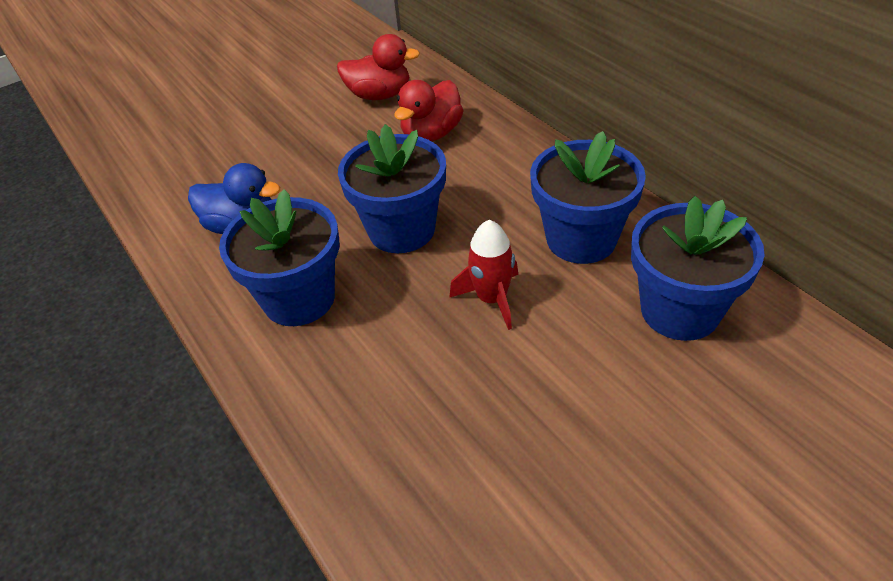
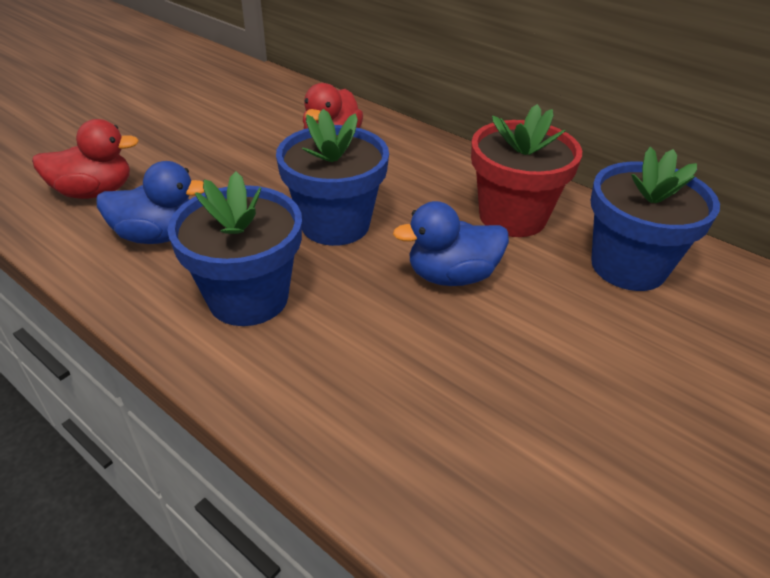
camera: 20 degrees left, 5 degrees down
red duck [337,34,420,100] -> red duck moved to [32,119,139,199]
red rocket [449,220,518,330] -> blue duck [393,201,509,286]
blue flower pot [530,131,646,264] -> red flower pot [471,104,582,237]

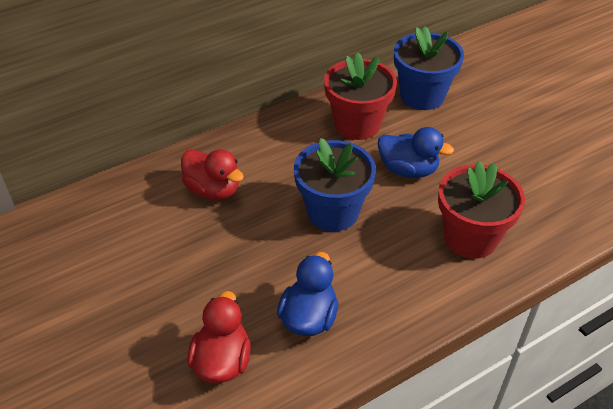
camera: 70 degrees left, 5 degrees up
blue flower pot [168,172,302,326] -> none
blue duck [393,201,509,286] -> blue duck turned 75 degrees counterclockwise [378,127,454,178]
none -> red flower pot [438,161,525,259]

